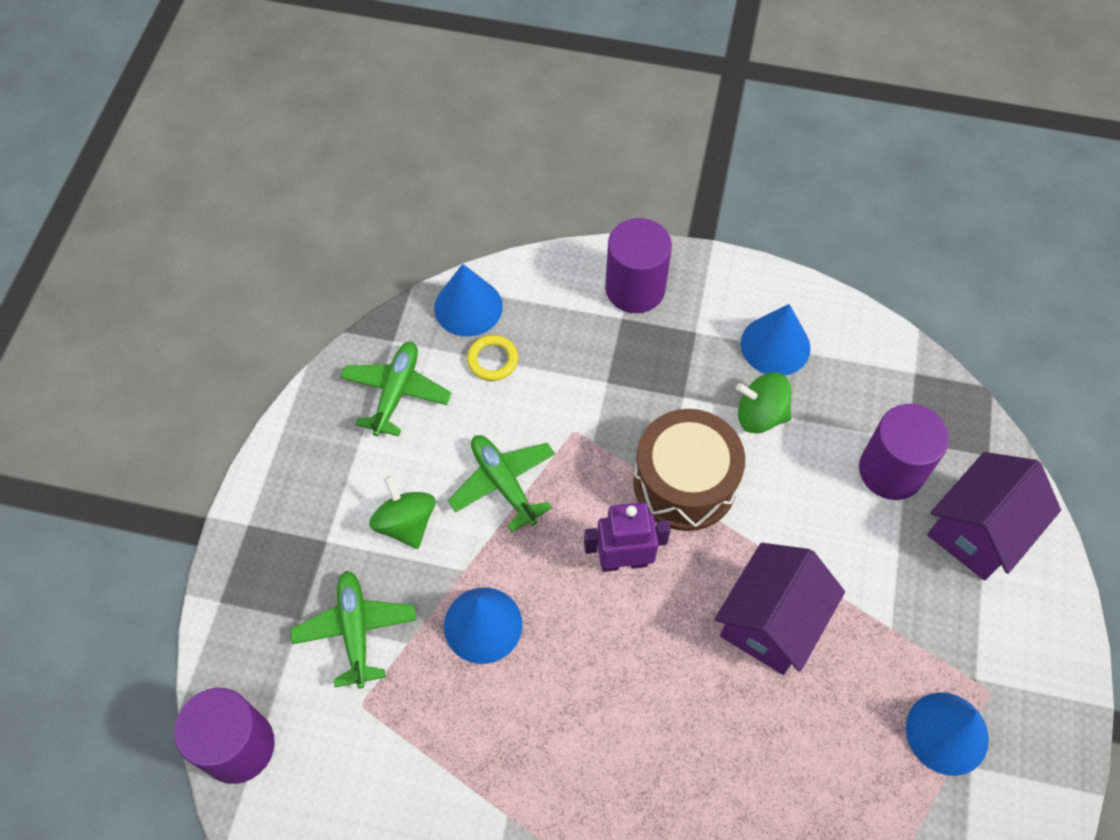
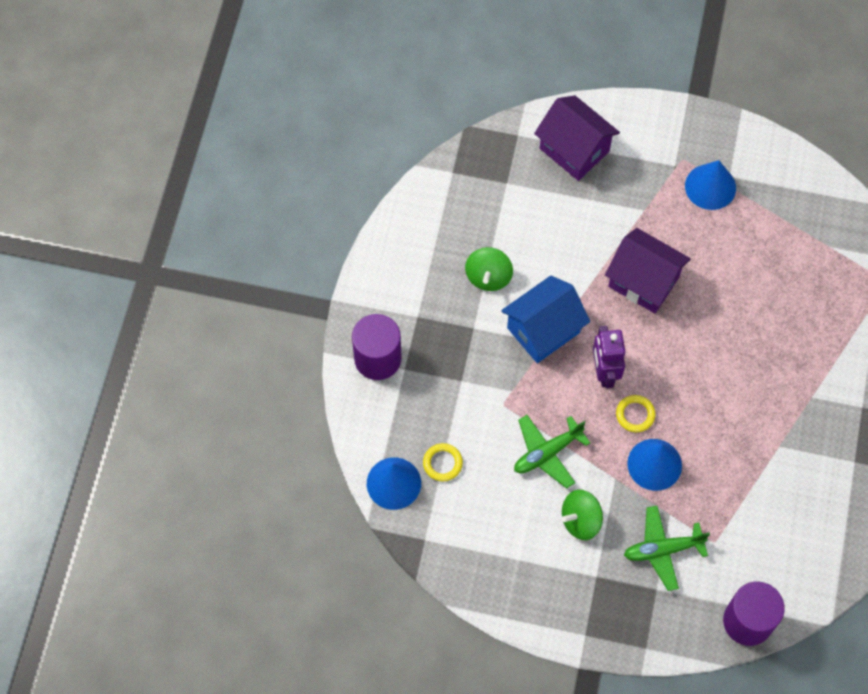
camera: 90 degrees left, 5 degrees up
green plane [341,342,451,436] -> none
brown drum [633,409,745,531] -> blue house [501,276,590,363]
blue cone [741,304,811,376] -> none
purple cylinder [859,404,949,500] -> none
none -> yellow ring [616,395,656,432]

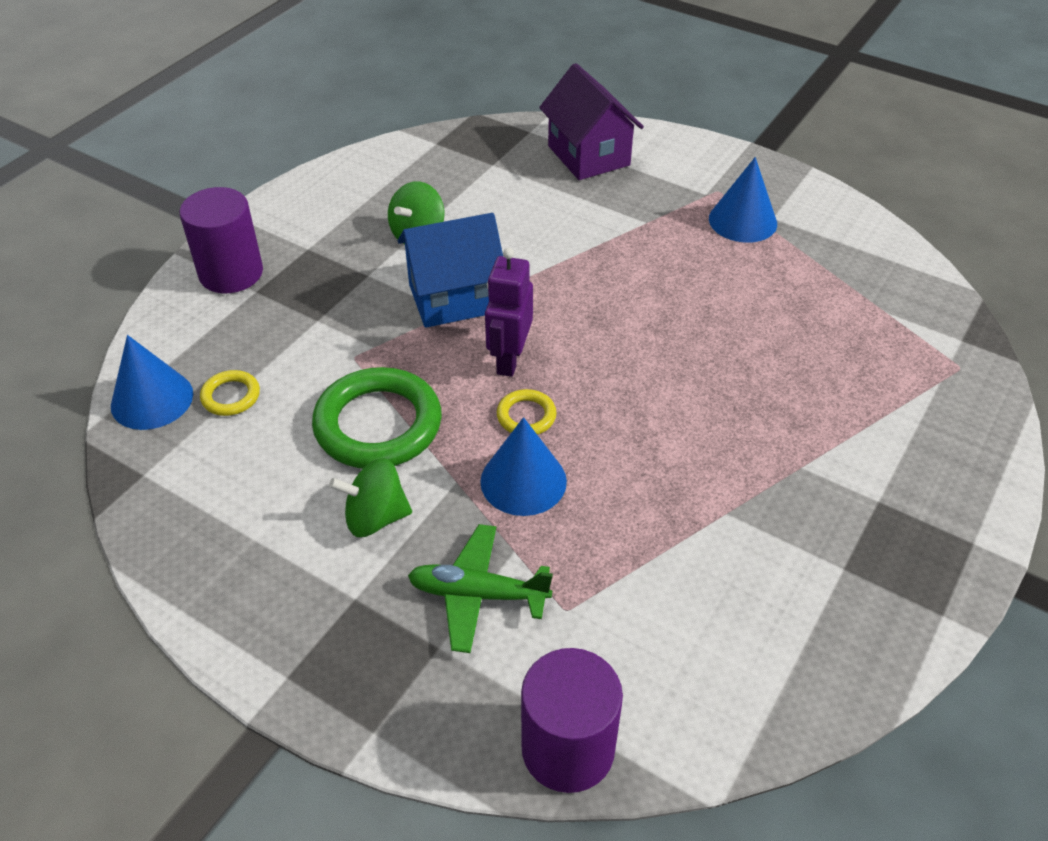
camera: 20 degrees right, 20 degrees down
green plane [514,415,590,489] -> green ring [312,367,442,468]
purple house [605,228,691,314] -> none

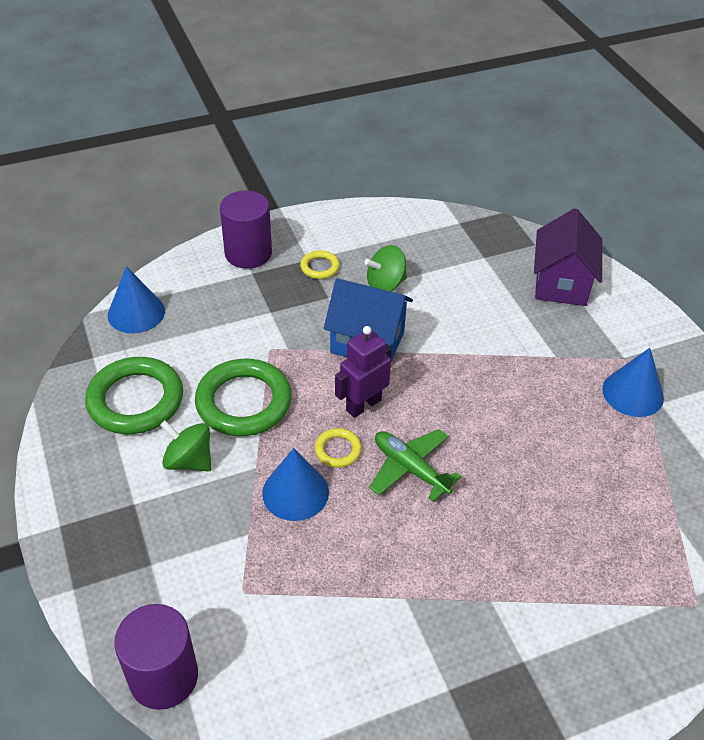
camera: 35 degrees right, 0 degrees up
yellow ring [200,370,260,416] -> yellow ring moved to [300,250,340,279]
green plane [408,524,553,653] -> green plane moved to [369,429,461,502]
none -> green ring [85,357,183,434]

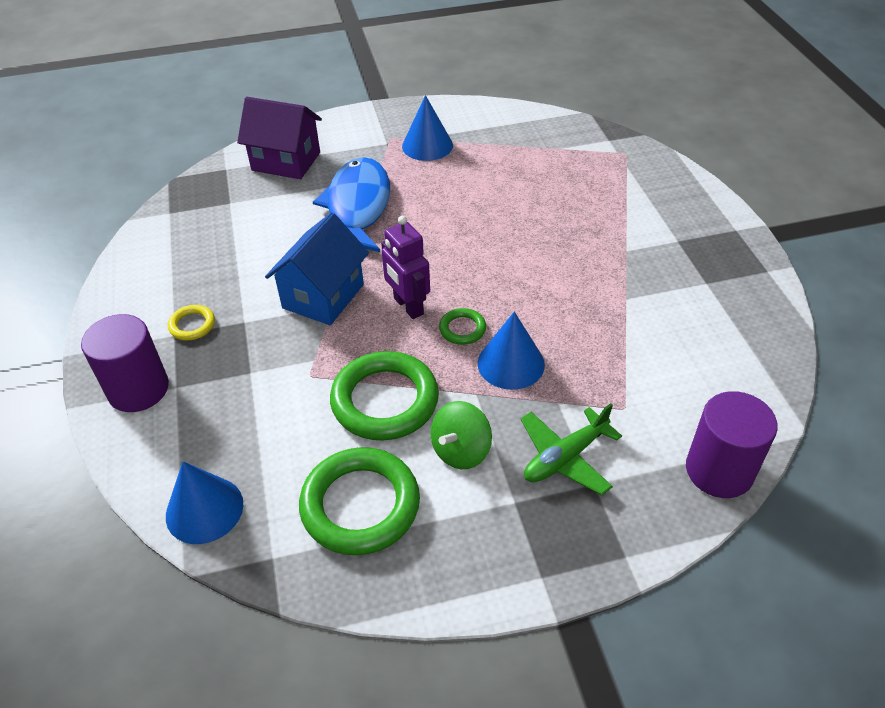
camera: 80 degrees left, 0 degrees up
yellow ring [315,428,362,468] -> green ring [439,308,486,345]
green spinning top [365,245,407,292] -> none
green plane [369,429,461,502] -> green plane moved to [520,403,622,495]
none -> blue fish [313,157,390,252]

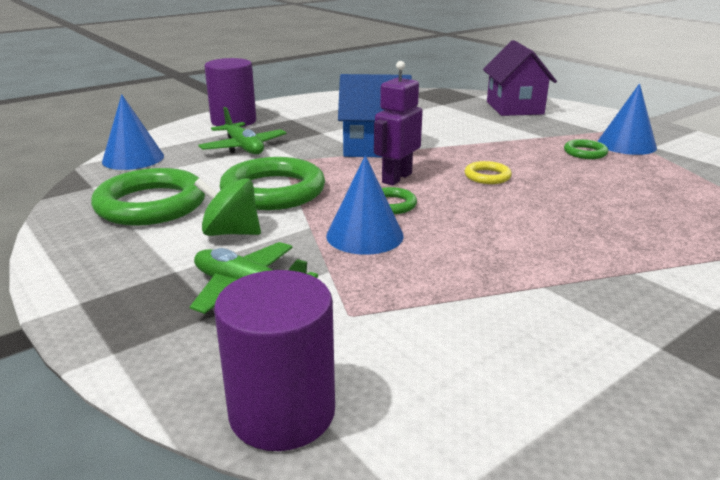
camera: 65 degrees right, 20 degrees down
yellow ring [168,305,215,341] -> yellow ring moved to [465,161,512,184]
blue fish [313,157,390,252] -> none
none -> green plane [198,107,287,154]
none -> green ring [564,139,608,159]

